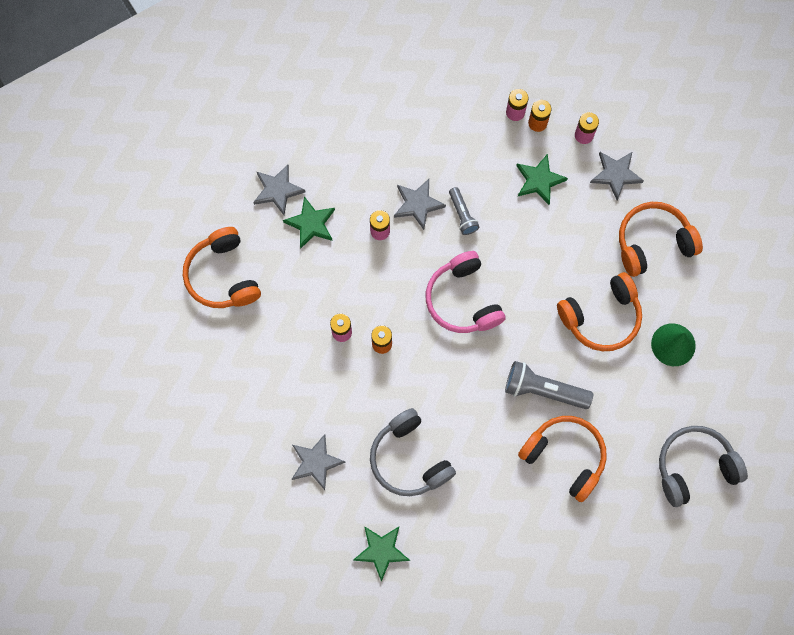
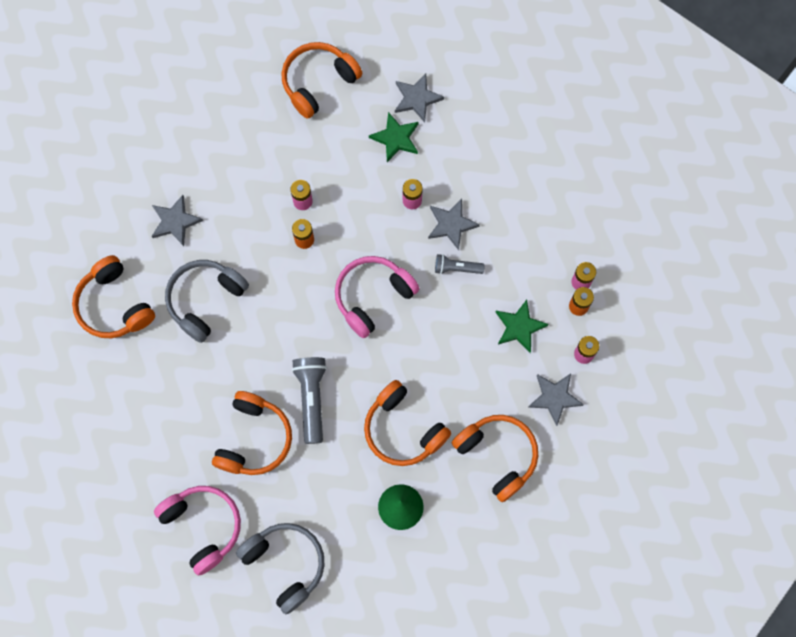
camera: 70 degrees right, 0 degrees up
green star [353,526,410,582] -> orange headphones [72,255,155,338]
grey flashlight [449,187,479,235] -> grey flashlight turned 45 degrees clockwise [435,254,485,274]
none -> pink headphones [154,486,241,576]

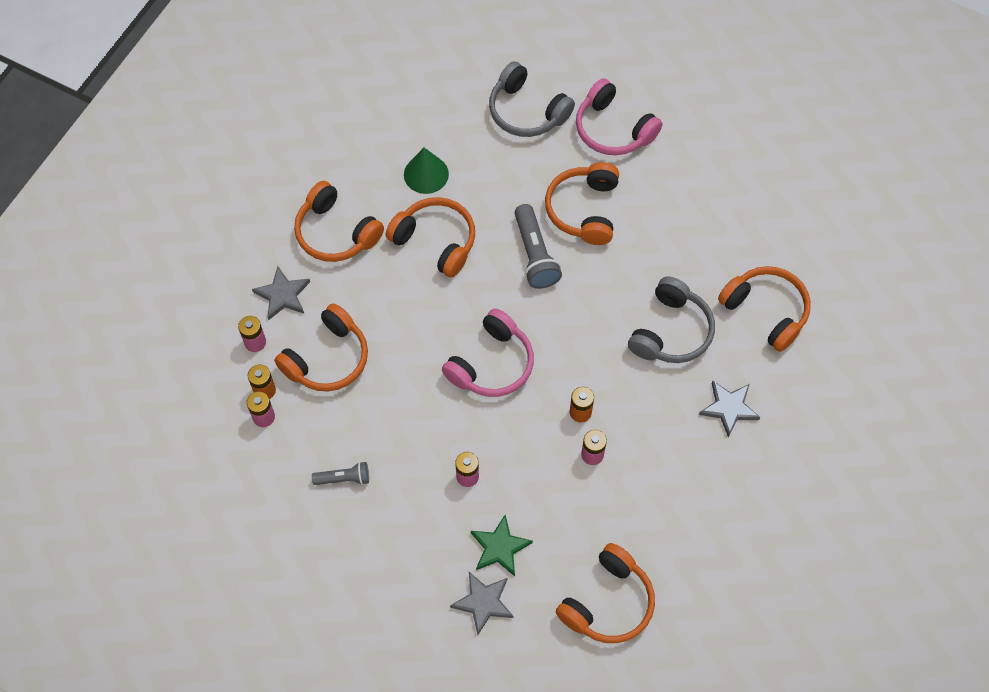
camera: 170 degrees right, 10 degrees down
grey star [428,199,480,250] -> none
grey flashlight [435,254,485,274] -> grey flashlight moved to [312,462,369,485]
green star [496,300,549,353] -> orange headphones [274,303,368,391]

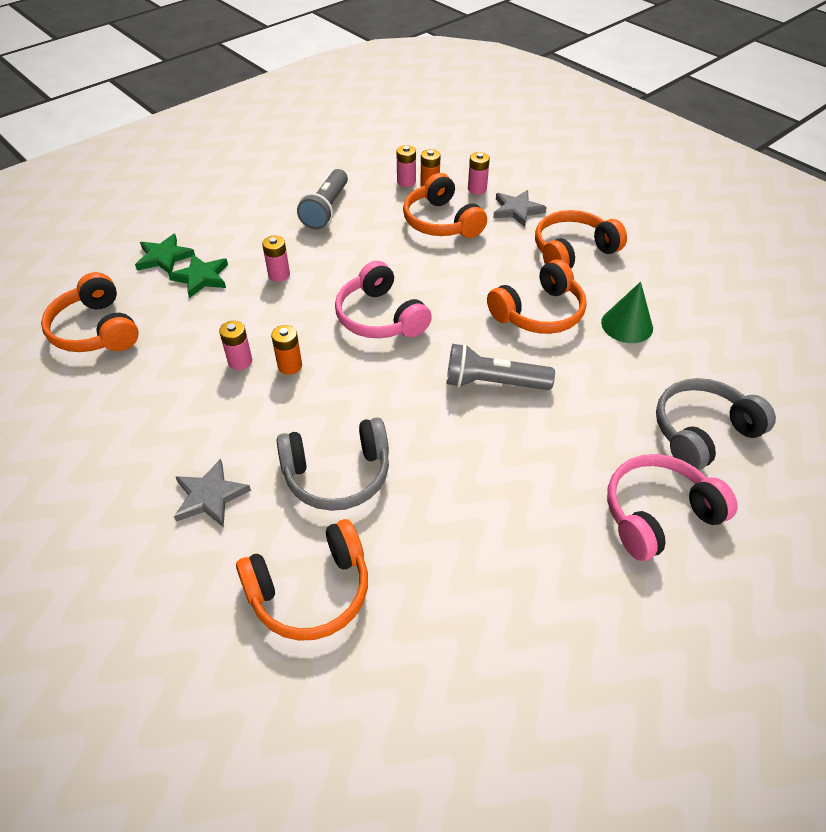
camera: 110 degrees right, 15 degrees down
grey flashlight [312,462,369,485] -> grey flashlight [297,169,348,230], size x1.69
grey star [450,572,514,635] -> green star [135,234,195,273]
orange headphones [545,162,619,245] -> none
grey headphones [628,276,715,363] -> grey headphones turned 60 degrees counterclockwise [277,417,389,511]

